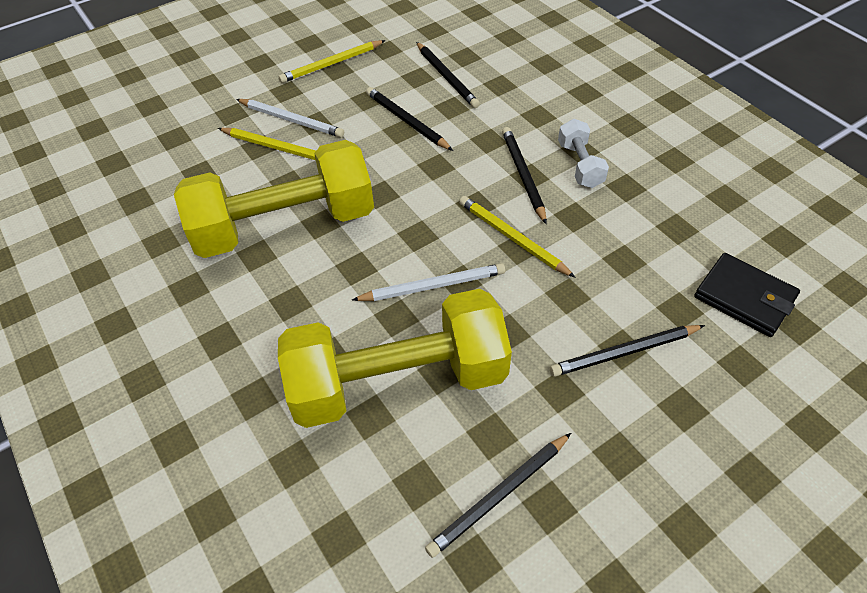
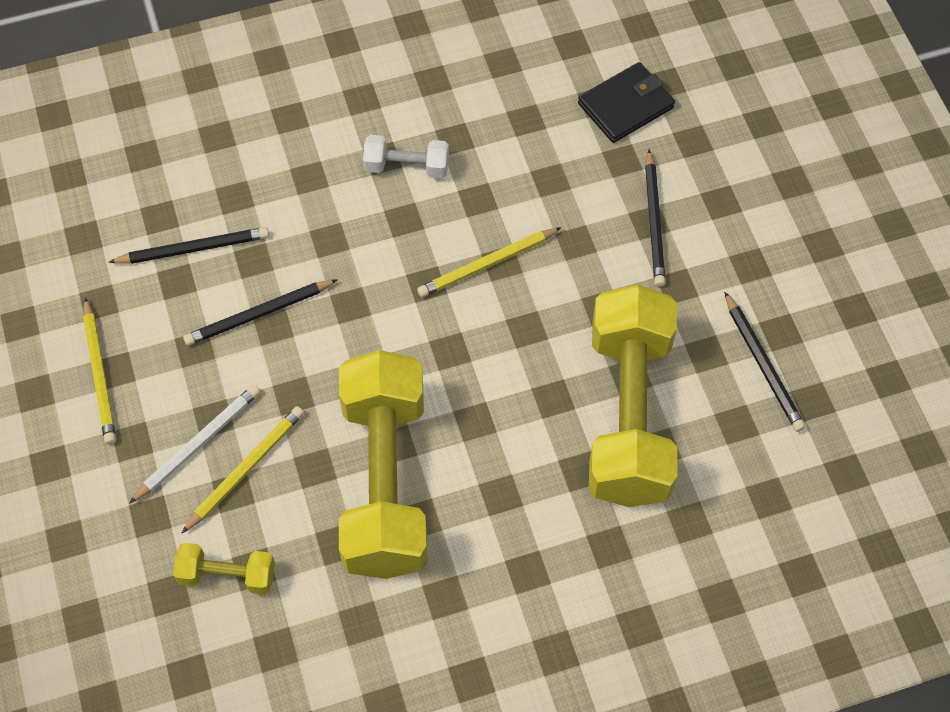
camera: 75 degrees left, 10 degrees up
white pencil [352,263,505,301] -> none
black pencil [502,127,547,224] -> none
none -> yellow dumbbell [173,543,275,595]

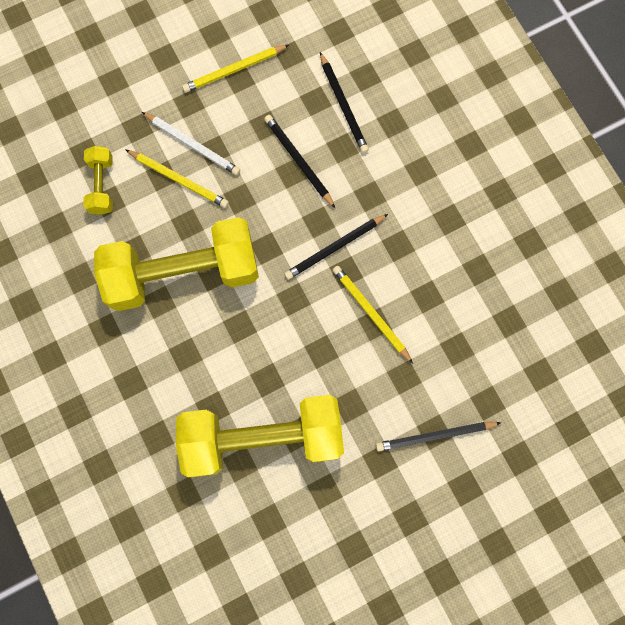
camera: 80 degrees right, 15 degrees up
white dumbbell [363,135,449,179] -> none
black wallet [578,62,675,143] -> none
black pencil [724,291,806,432] -> black pencil moved to [284,214,388,280]

